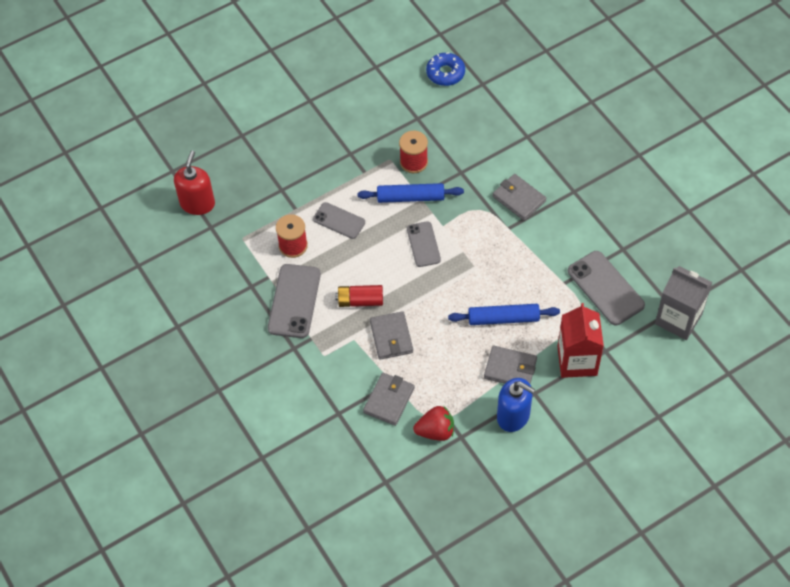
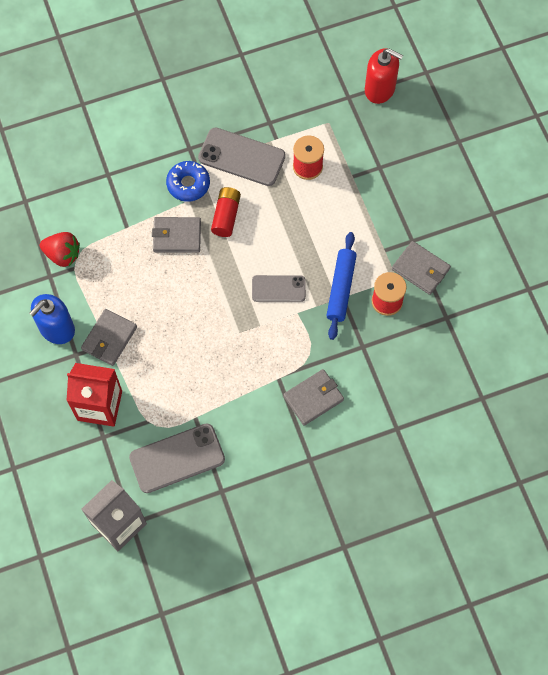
camera: 100 degrees right, 10 degrees up
grey phone [313,202,365,239] -> none
grey wallet [363,372,415,426] -> grey wallet moved to [392,241,451,295]
red strawberry [413,406,454,441] -> red strawberry turned 75 degrees counterclockwise [40,232,80,267]
blue donut [426,52,465,86] -> blue donut moved to [166,161,210,202]
blue rolling pin [448,304,560,325] -> none

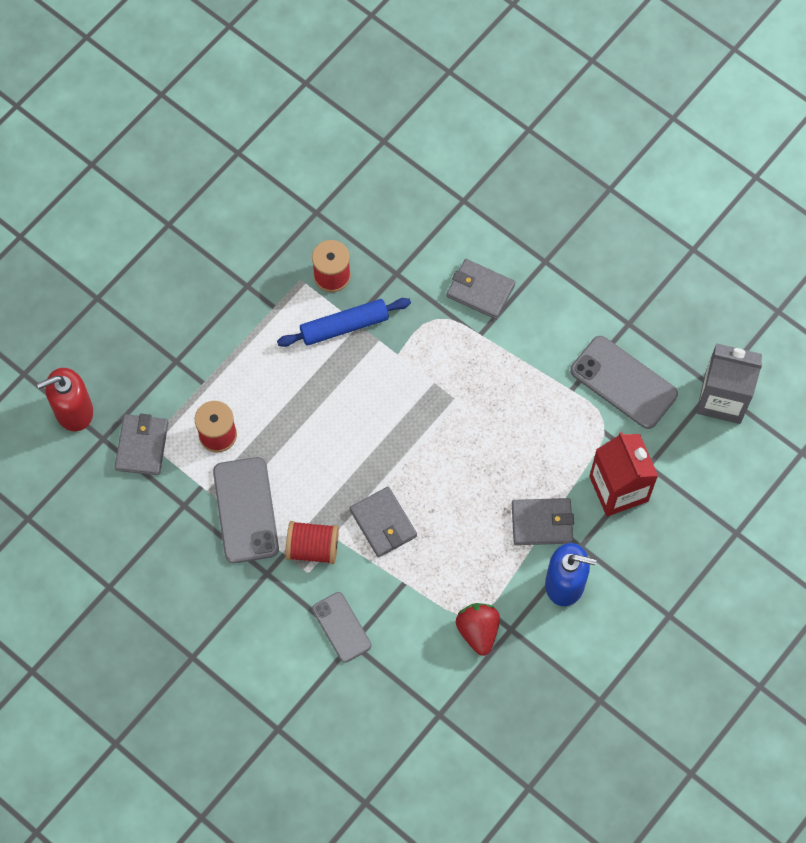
camera: 120 degrees left, 0 degrees up
blue donut [166,161,210,202] -> red spool [286,521,339,564]
red battery [211,187,241,237] -> none
grey phone [252,275,306,302] -> grey phone moved to [312,592,371,663]
red soap dispenser [365,48,403,104] -> red soap dispenser turned 105 degrees counterclockwise [37,368,93,431]
grey wallet [392,241,451,295] -> grey wallet moved to [115,414,168,475]

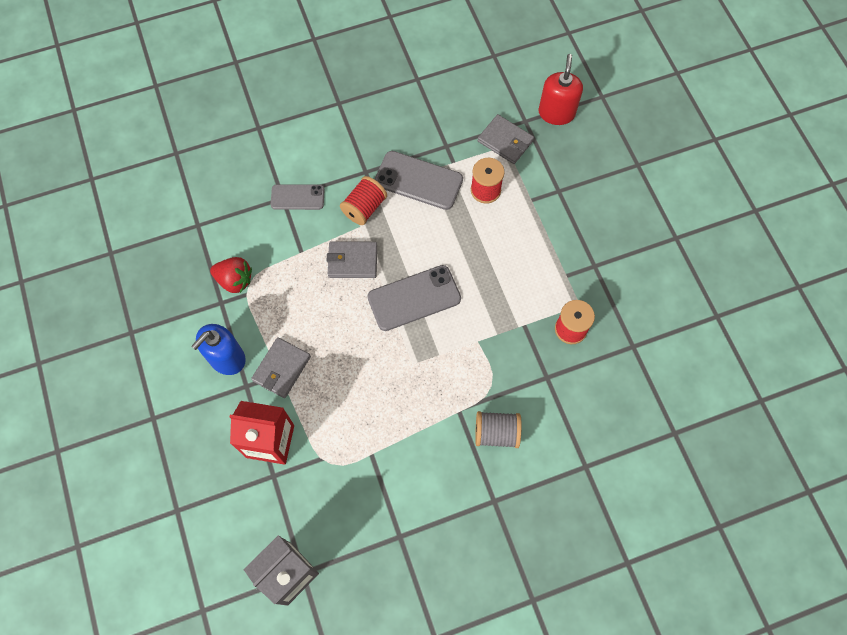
camera: 120 degrees right, 0 degrees up
blue rolling pin [277,298,411,347] -> none
grey wallet [447,259,515,319] -> grey spool [475,411,521,448]
grey phone [570,336,678,429] -> grey phone moved to [367,265,461,331]

